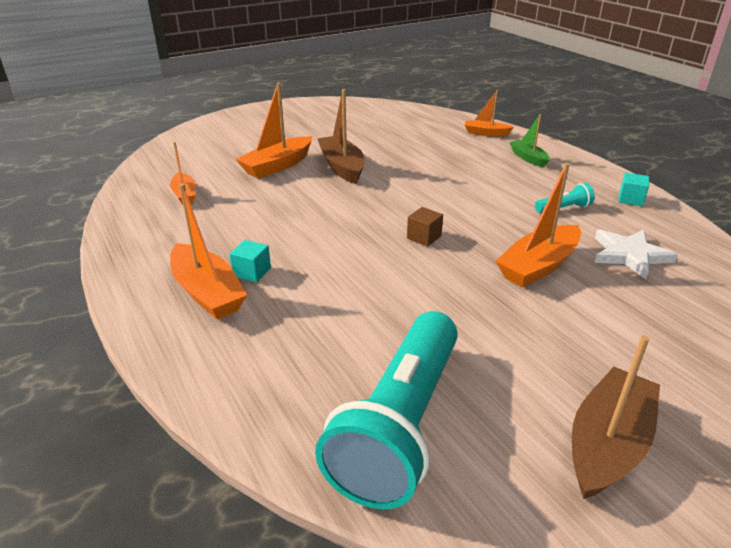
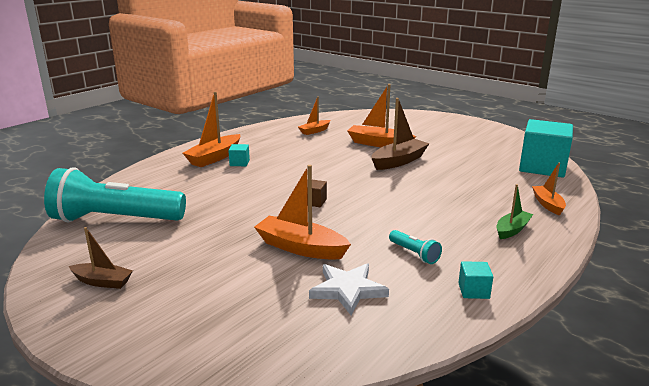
camera: 70 degrees right, 10 degrees down
brown boat [572,335,660,499] -> brown boat [69,227,133,289], size x0.60
none -> turquoise cube [519,119,573,178]

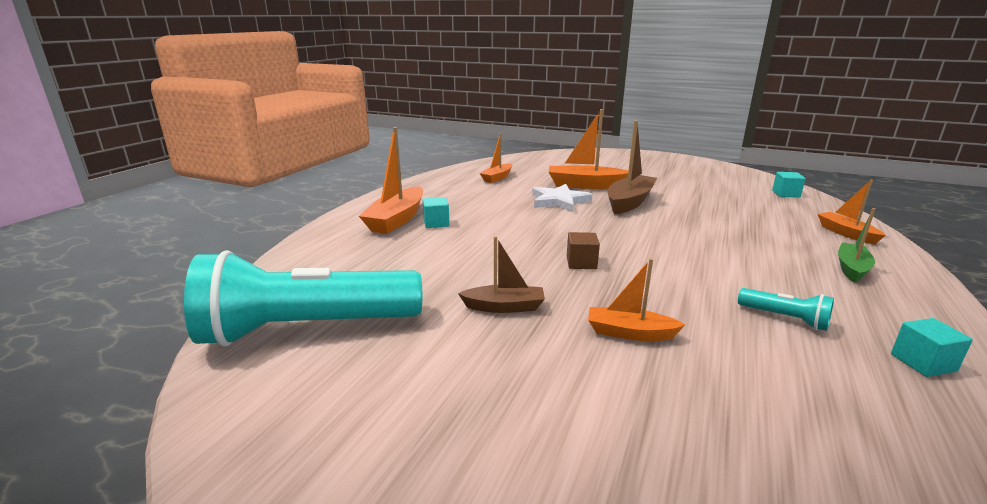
camera: 15 degrees left, 0 degrees up
brown boat [69,227,133,289] -> brown boat moved to [458,236,545,313]
orange boat [254,165,351,260] -> orange boat [588,258,686,341], size x0.60
white star [309,263,389,315] -> white star moved to [532,184,593,212]
turquoise cube [519,119,573,178] -> turquoise cube [772,172,806,198], size x0.42

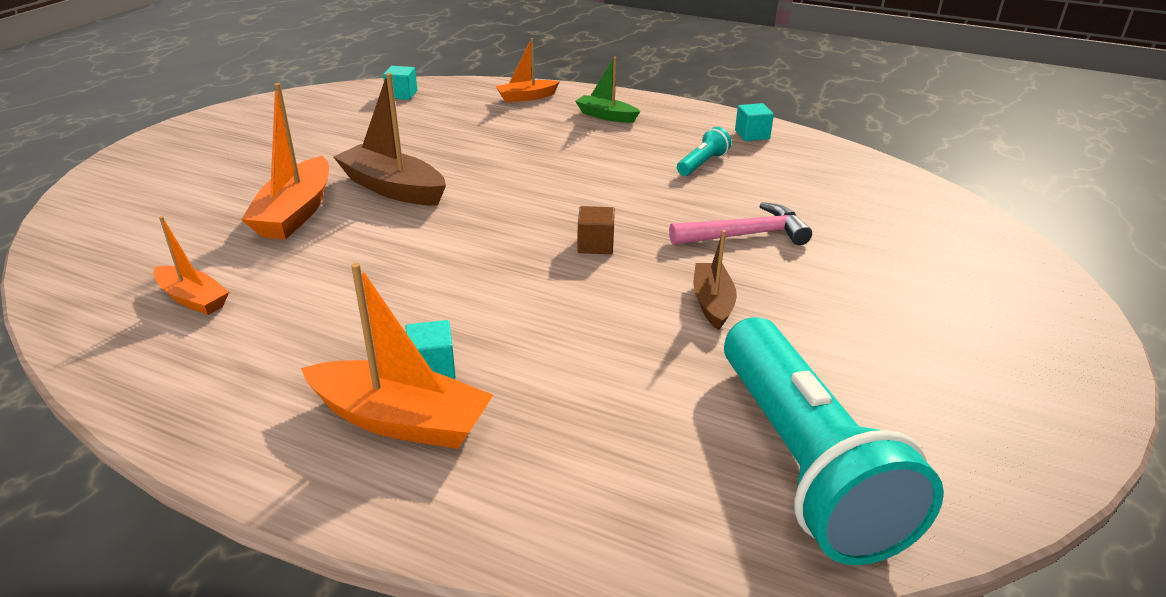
camera: 90 degrees left, 10 degrees up
white star [532,184,593,212] -> none
orange boat [588,258,686,341] -> pink hammer [669,202,812,245]

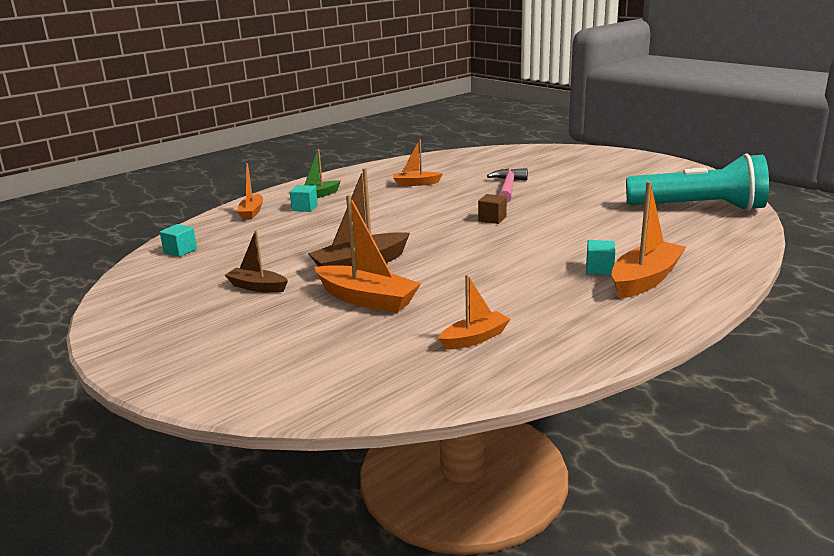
camera: 65 degrees left, 10 degrees down
turquoise flashlight [677,127,731,176] -> orange boat [393,139,443,186]
brown boat [693,230,737,330] -> brown boat moved to [225,230,288,293]
turquoise cube [735,103,774,141] -> turquoise cube moved to [290,185,318,212]

